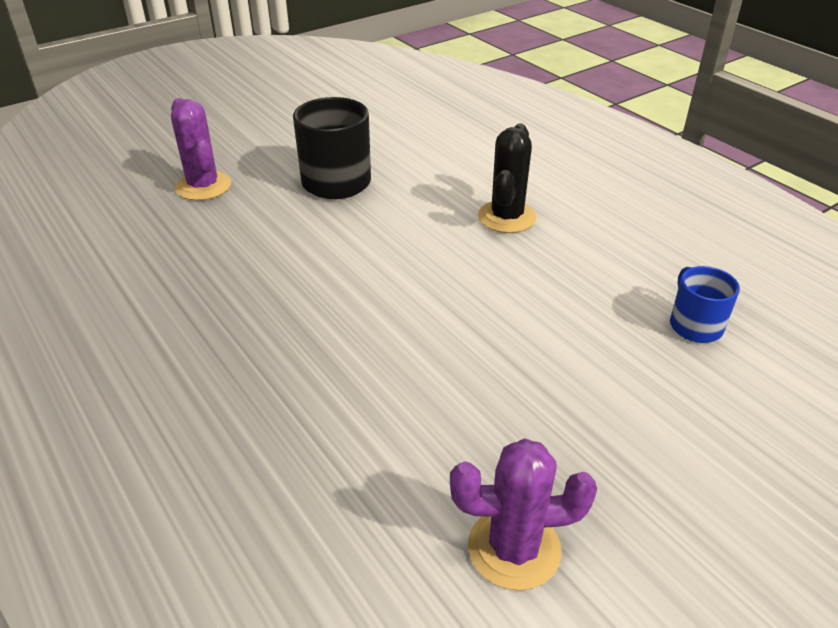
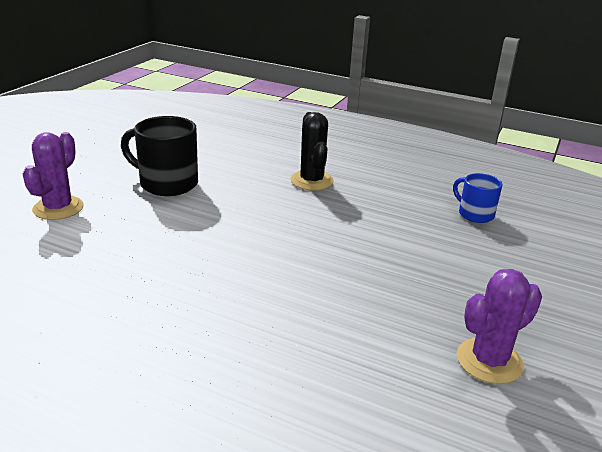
camera: 30 degrees left, 10 degrees down
purple cactus [171,98,231,201] -> purple cactus turned 75 degrees clockwise [23,132,84,220]

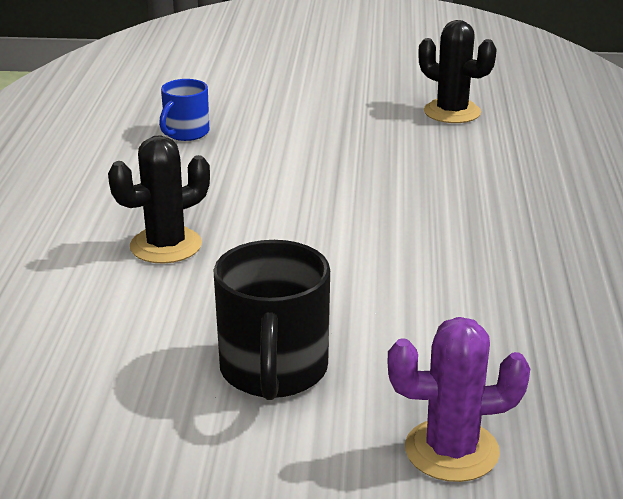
camera: 110 degrees left, 0 degrees up
purple cactus [457,269,542,384] -> black cactus [418,20,497,123]

